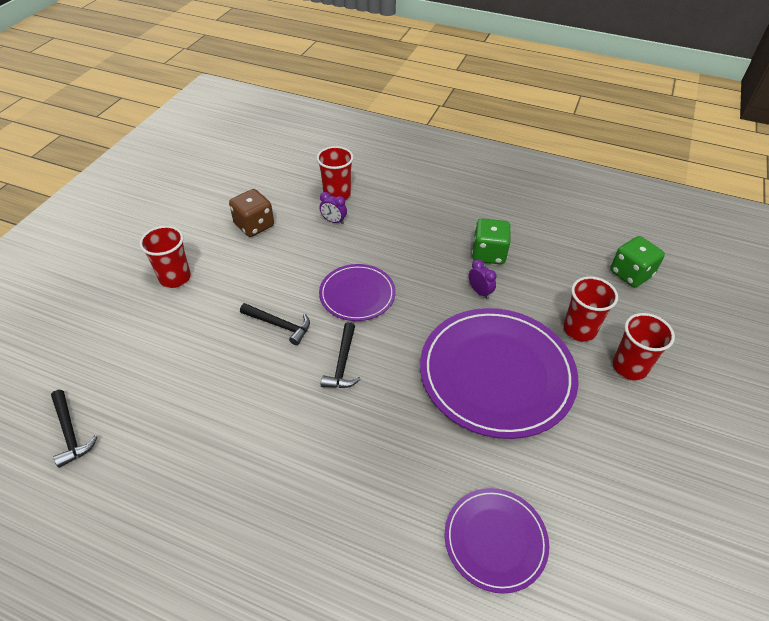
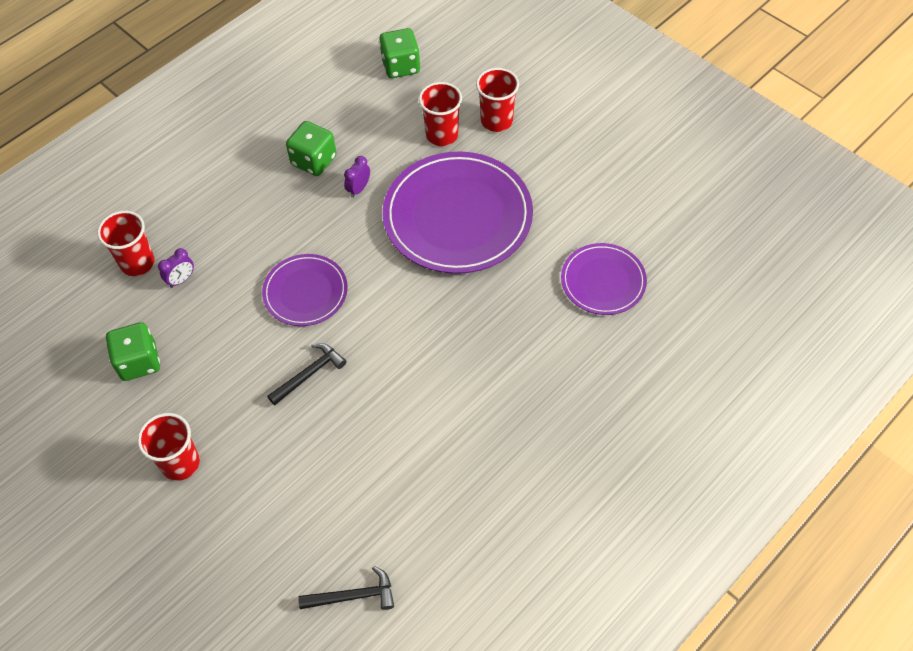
camera: 65 degrees left, 10 degrees up
brown dice [229,189,274,237] -> green dice [106,322,160,381]
black hammer [321,322,361,388] -> none
purple clock [469,260,497,299] -> purple clock turned 45 degrees counterclockwise [344,156,370,198]

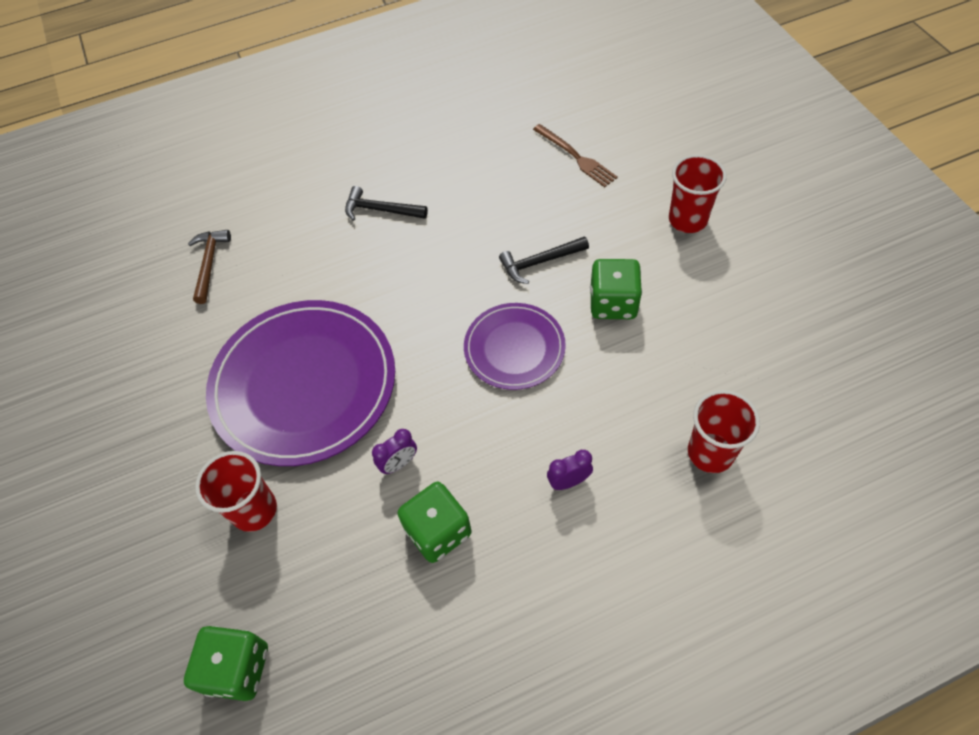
camera: 155 degrees left, 0 degrees up
green dice [106,322,160,381] -> green dice moved to [590,259,642,319]
purple clock [158,248,194,288] -> purple clock moved to [547,450,593,490]
black hammer [298,566,394,610] -> black hammer moved to [345,186,428,221]
red cup [476,68,519,132] -> none
purple plate [561,243,647,315] -> brown hammer [188,230,231,304]
none -> brown fork [533,124,618,187]

